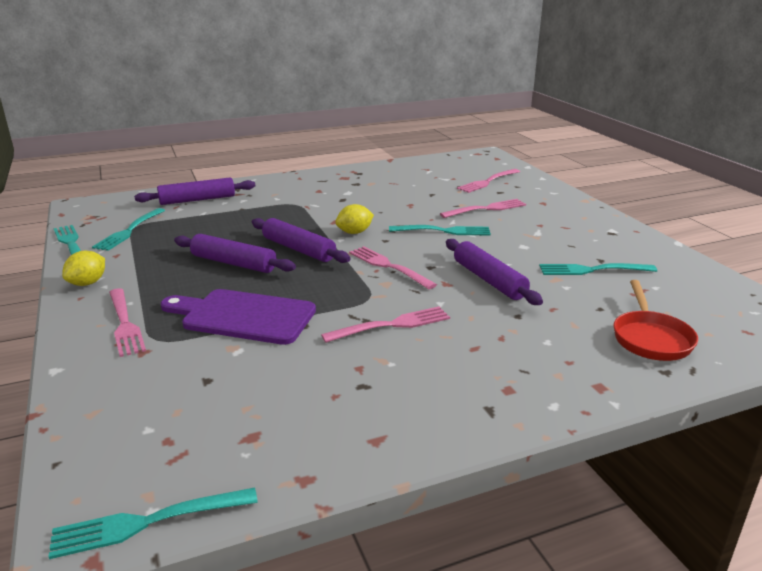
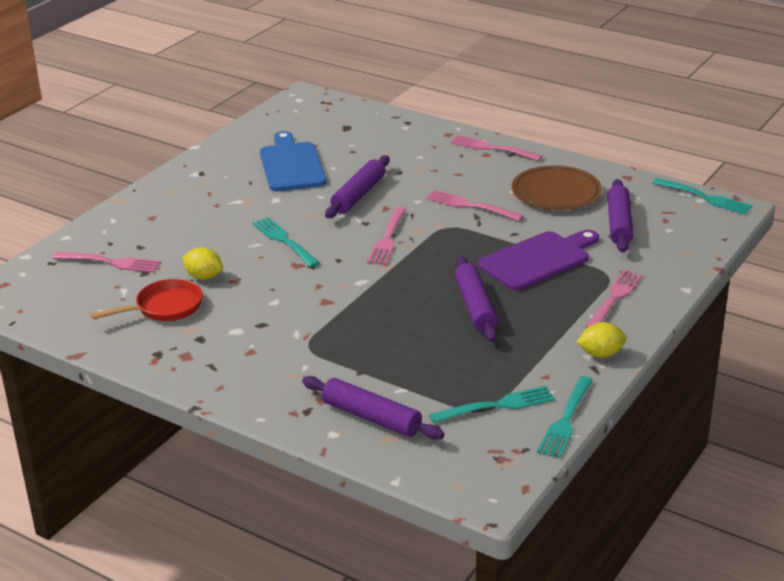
camera: 125 degrees left, 5 degrees up
purple cutting board [161,289,316,345] -> purple cutting board turned 105 degrees counterclockwise [478,230,599,290]
purple rolling pin [252,218,350,263] -> purple rolling pin moved to [607,179,634,253]
yellow lemon [335,204,374,234] -> yellow lemon moved to [182,247,223,280]
pink fork [440,199,526,218] -> pink fork moved to [450,135,543,161]
turquoise fork [539,263,657,275] -> blue cutting board [260,131,326,191]
red pan [614,280,698,361] -> red pan moved to [90,279,203,321]
none -> brown plate [512,165,602,210]

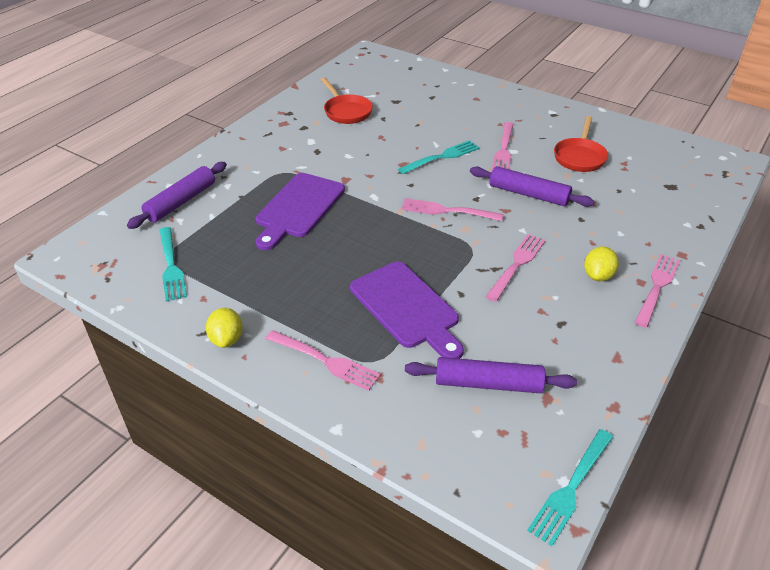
camera: 90 degrees right, 10 degrees up
pink fork [53,252,161,273] -> pink fork moved to [491,122,514,172]
yellow lemon [182,247,223,280] -> yellow lemon moved to [584,246,619,281]
blue cutting board [260,131,326,191] -> red pan [554,116,608,172]
purple rolling pin [454,256,498,342] -> none
brown plate [512,165,602,210] -> none
turquoise fork [537,376,593,458] -> none
none -> purple cutting board [256,173,345,250]

